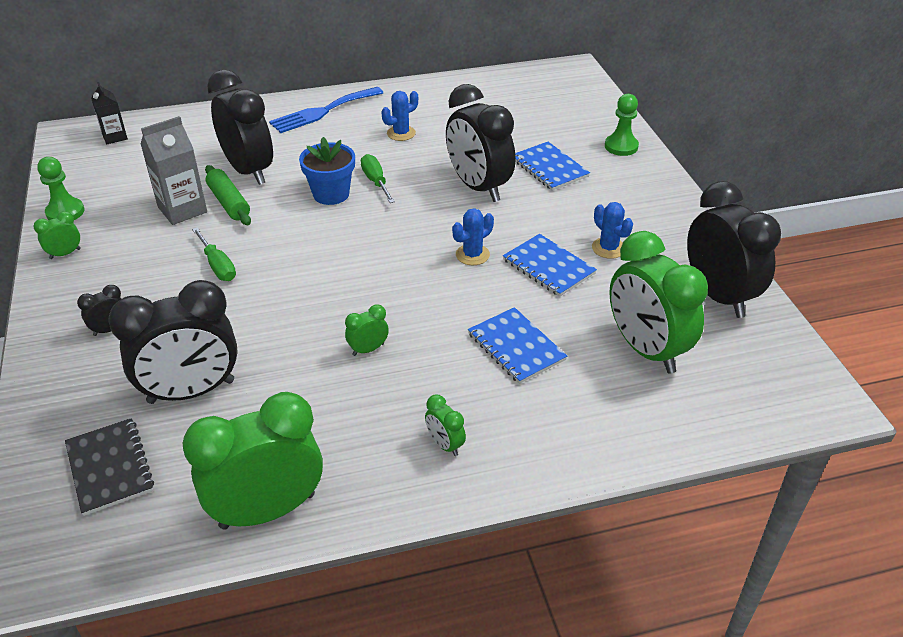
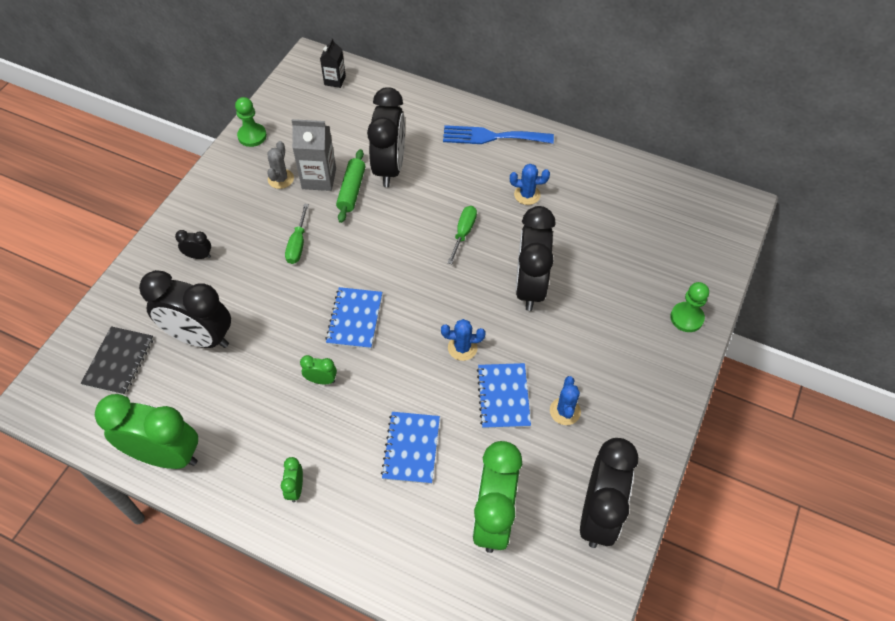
camera: 40 degrees right, 15 degrees up
green clock [33,211,81,259] -> none
blue flower pot [299,137,355,205] -> none
blue notebook [515,142,590,191] -> blue notebook moved to [325,287,382,349]
none -> grey cactus [267,141,294,189]

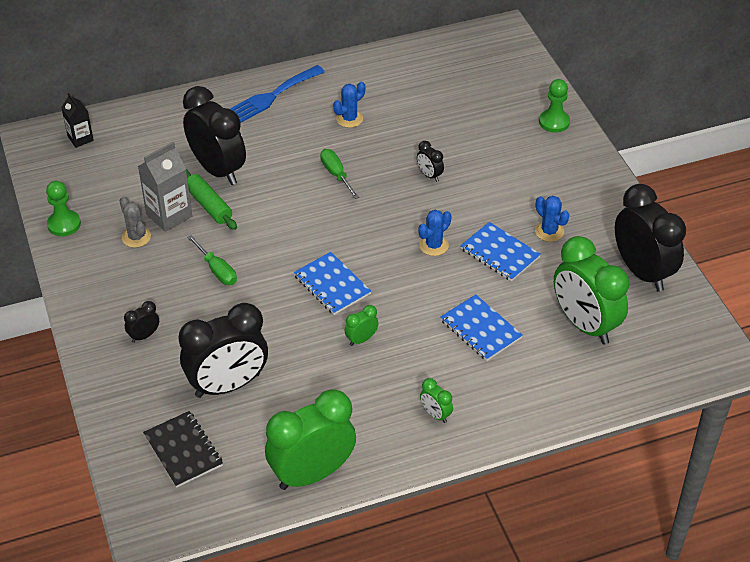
camera: 45 degrees left, 10 degrees down
black clock [515,206,556,311] -> black clock [417,141,444,182], size x0.42

